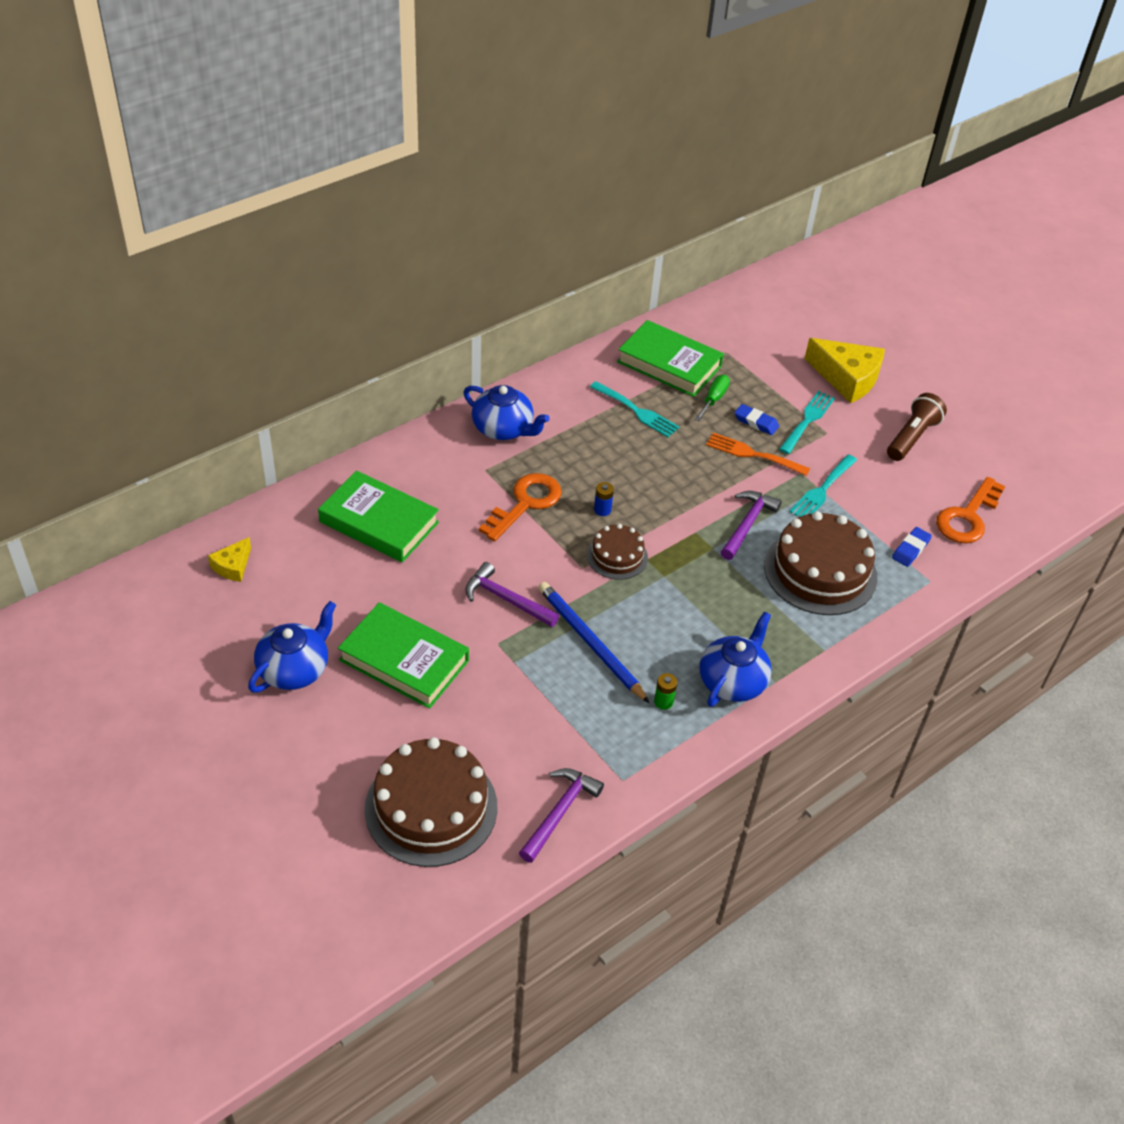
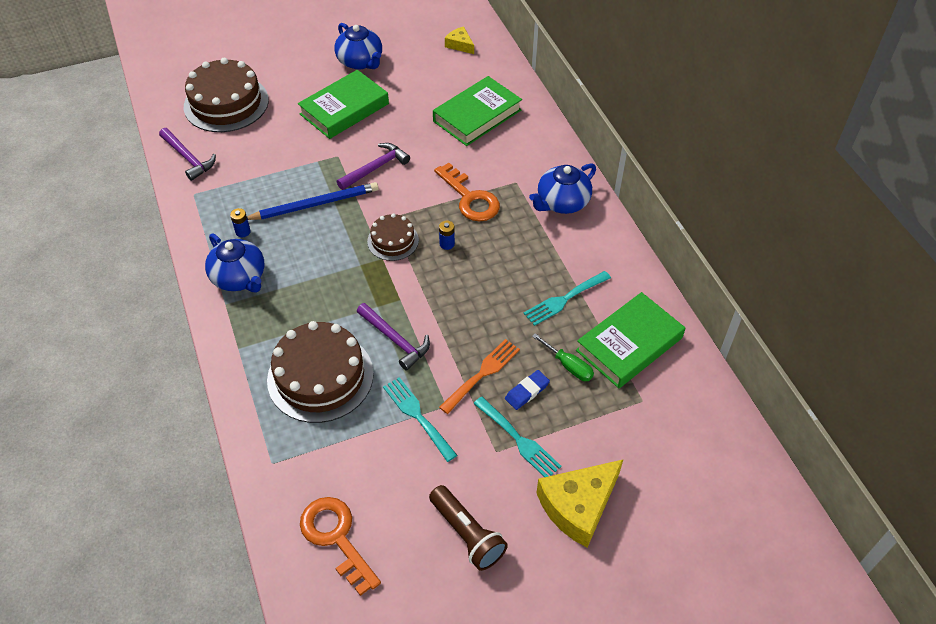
camera: 110 degrees right, 5 degrees up
green battery [654,673,677,710] -> blue battery [230,208,251,237]
blue eraser [892,527,932,567] -> none

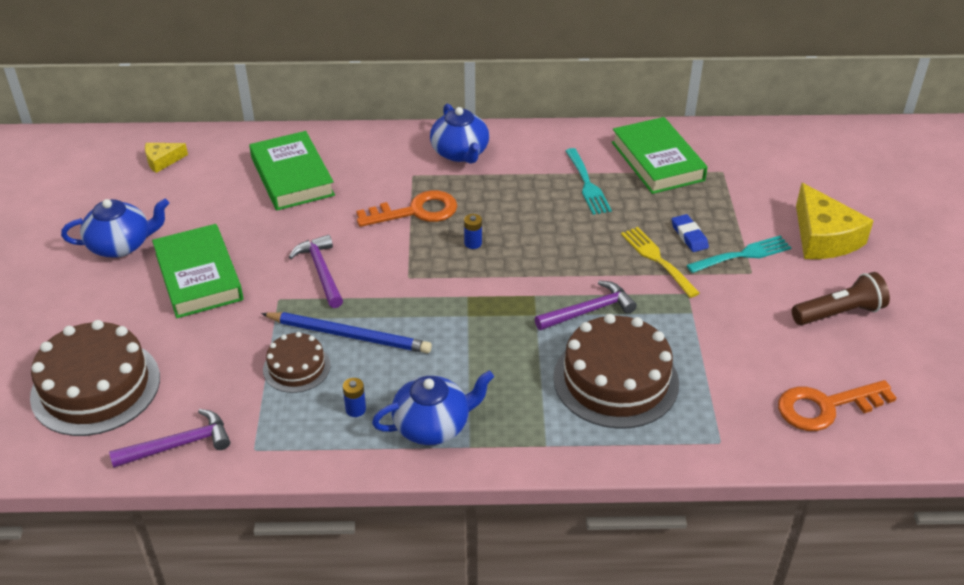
camera: 70 degrees left, 10 degrees down
blue pencil [247,182,379,220] -> blue pencil turned 105 degrees clockwise [261,312,432,353]
brown cake [367,213,419,261] -> brown cake moved to [263,332,331,393]
turquoise fork [383,377,457,462] -> none
orange fork [439,339,520,414] -> yellow fork [621,227,700,298]
green screwdriver [532,333,594,381] -> none

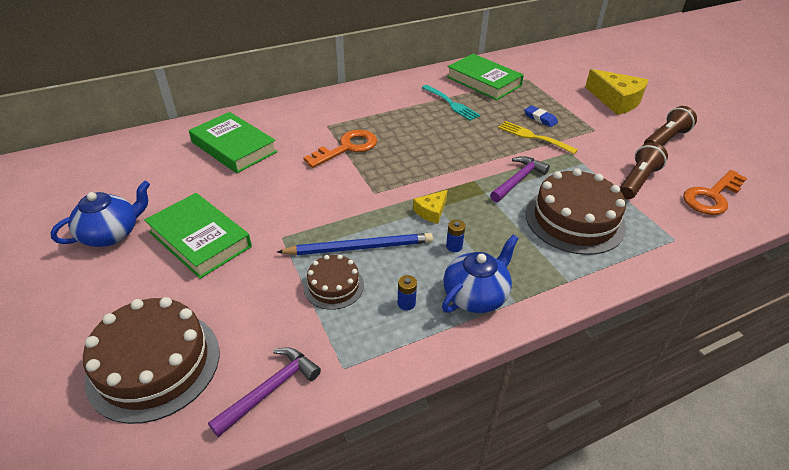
camera: 25 degrees left, 0 degrees up
yellow cheese [145,143,188,173] -> yellow cheese moved to [413,190,448,224]
purple hammer [289,235,343,308] -> none
blue teapot [430,103,489,164] -> none
blue battery [464,214,482,249] -> blue battery moved to [446,220,465,252]
turquoise fork [687,236,791,273] -> none
none -> brown flashlight [620,142,668,199]

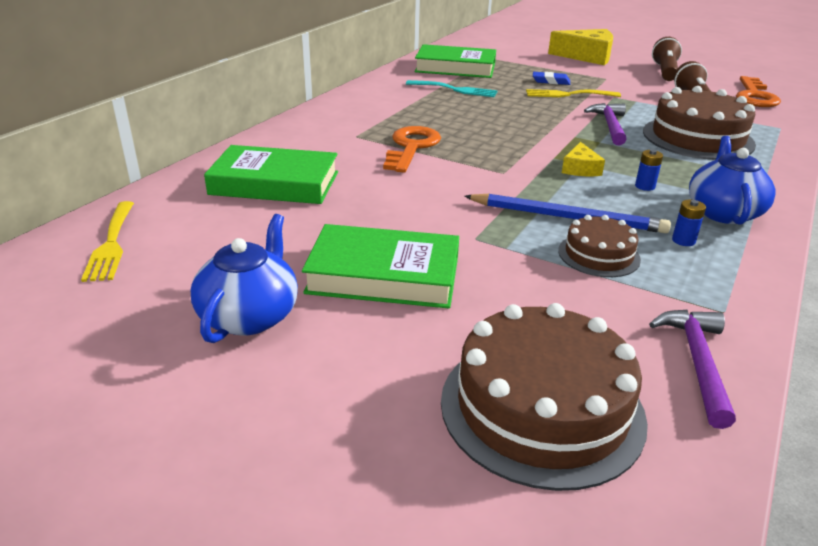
camera: 35 degrees left, 10 degrees down
blue pencil [277,233,433,255] -> blue pencil turned 60 degrees clockwise [464,193,671,233]
none -> yellow fork [81,201,134,282]

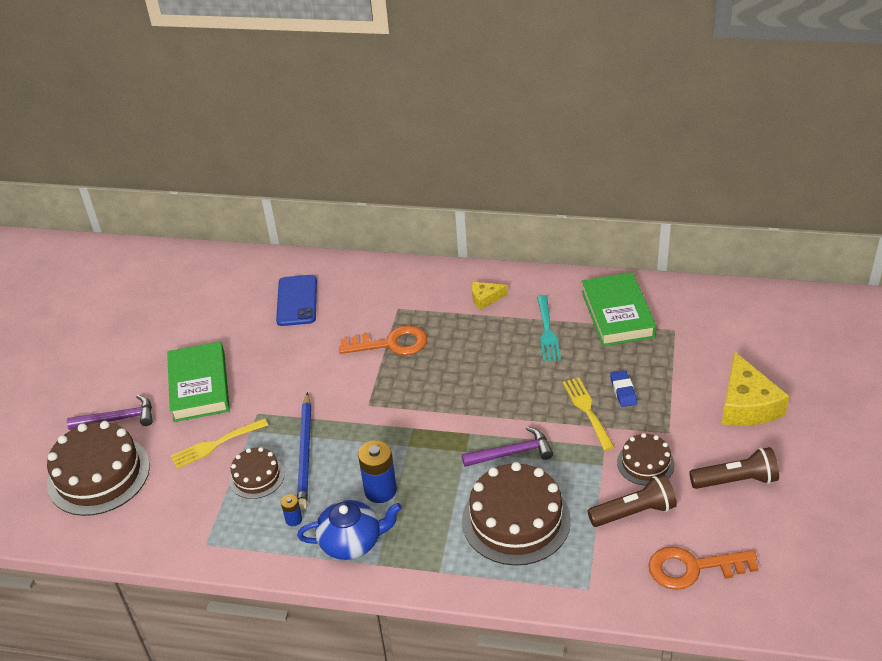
camera: 75 degrees right, 10 degrees up
yellow fork [81,201,134,282] -> yellow fork moved to [170,418,268,469]
blue teapot [191,214,298,343] -> none
green book [204,145,338,204] -> blue phone [276,275,317,326]
yellow cheese [562,142,605,176] -> yellow cheese moved to [472,282,508,310]
blue battery [635,150,663,191] -> blue battery [358,440,397,503], size x1.95
purple hammer [649,310,736,429] -> purple hammer moved to [67,395,153,430]
none -> brown cake [617,433,675,486]

